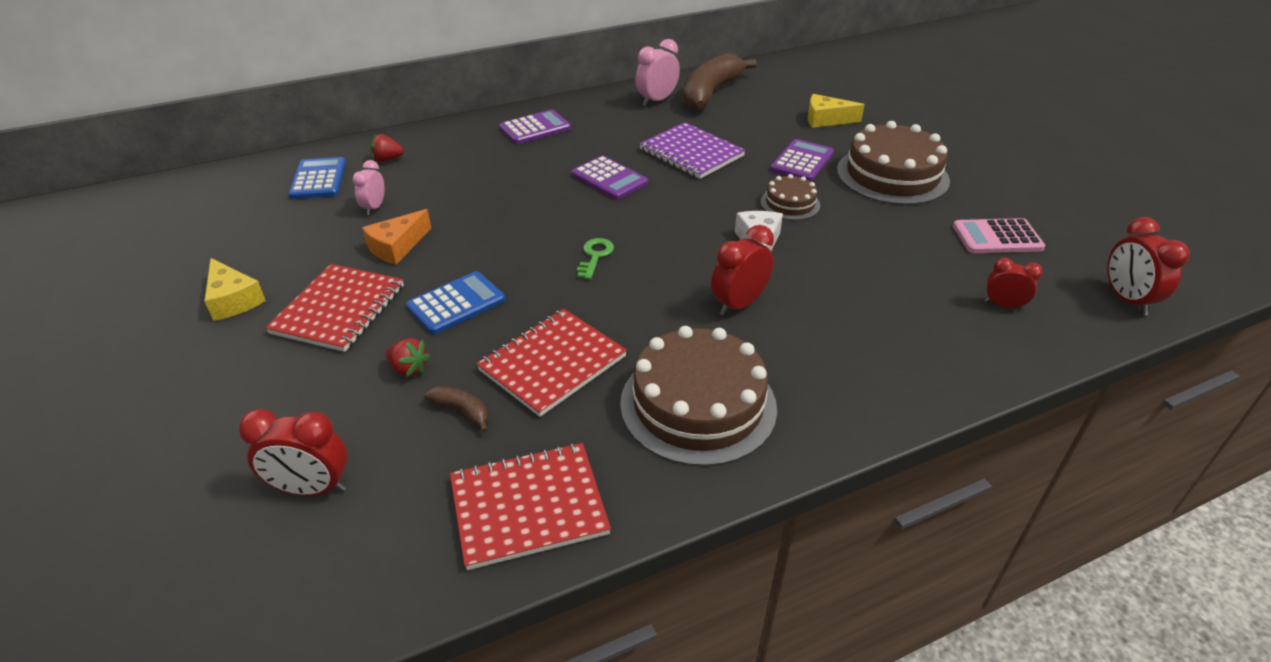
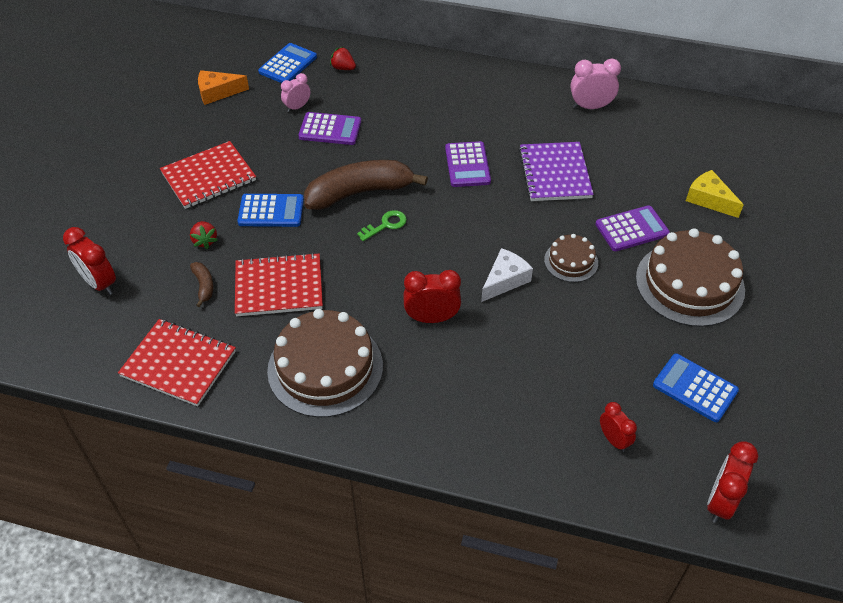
camera: 40 degrees right, 10 degrees up
yellow cheese [204,258,266,321] -> none
orange cheese [362,209,431,265] -> orange cheese moved to [198,70,249,105]
purple calculator [499,110,571,144] -> purple calculator moved to [298,112,361,145]
brown banana [683,53,757,110] -> brown banana moved to [304,160,428,210]
pink calculator [953,218,1046,253] -> blue calculator [653,354,739,422]

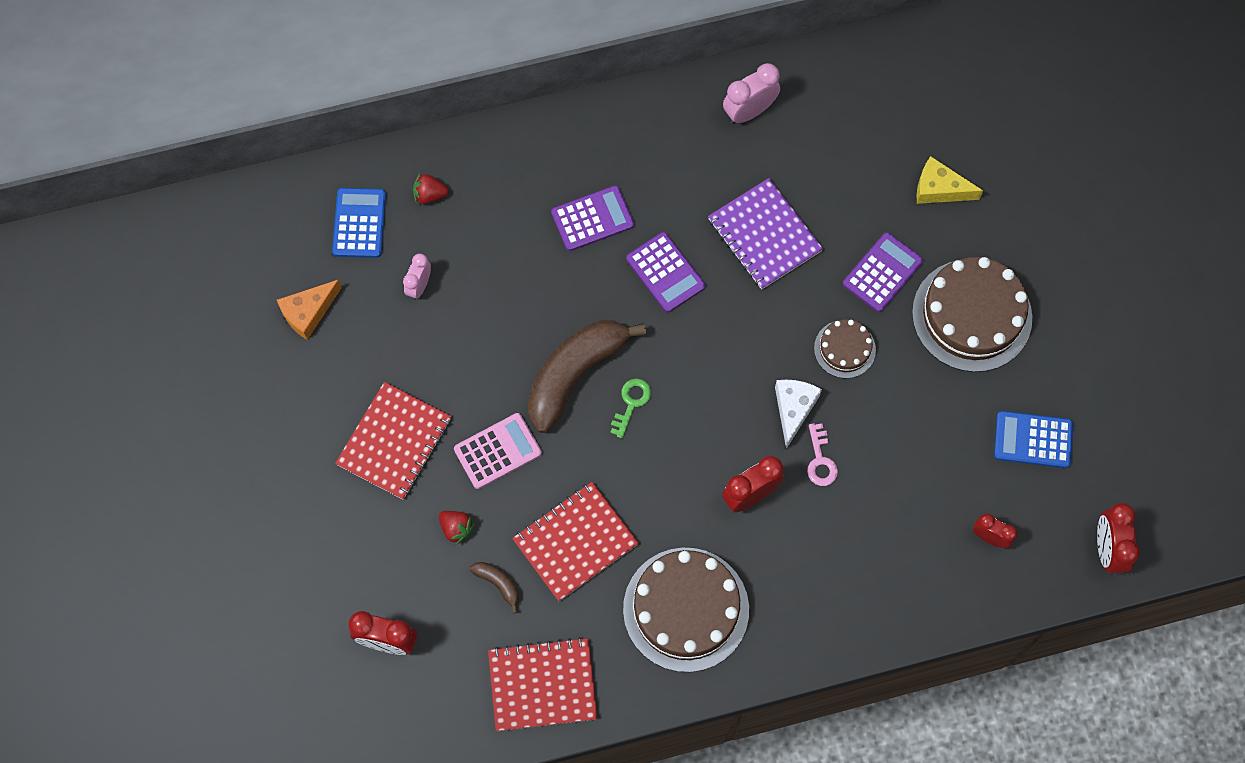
camera: 30 degrees left, 20 degrees up
blue calculator [237,194,304,227] -> pink calculator [454,413,542,489]
purple calculator [298,112,361,145] -> purple calculator moved to [551,185,634,251]
none -> pink key [807,423,838,486]

